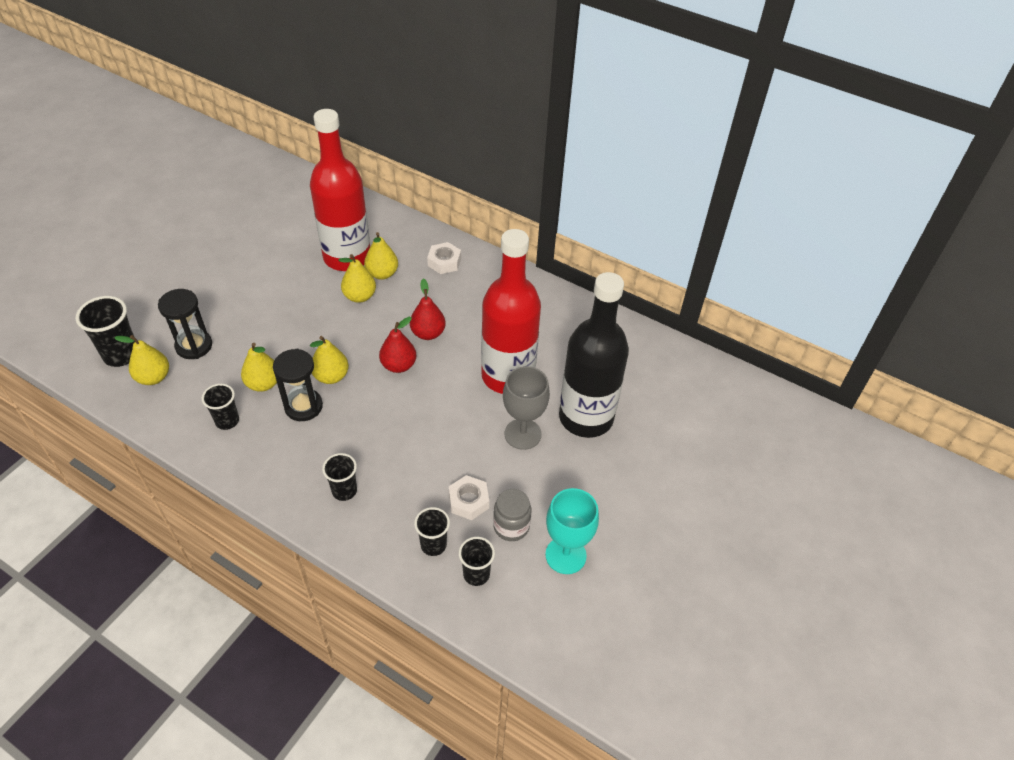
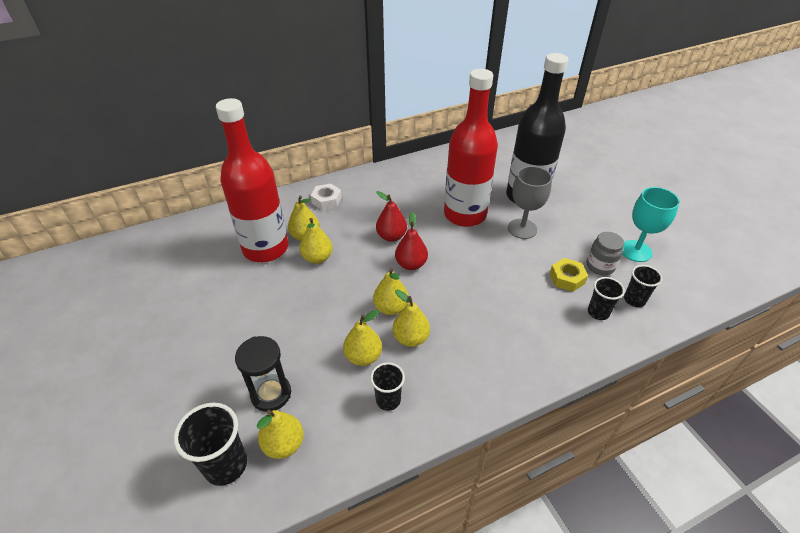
camera: 55 degrees left, 5 degrees down
black hourglass [273,349,323,421] -> yellow pear [393,289,430,347]
black cup [322,453,357,501] -> none
white nut [449,475,489,520] -> yellow nut [550,258,588,292]

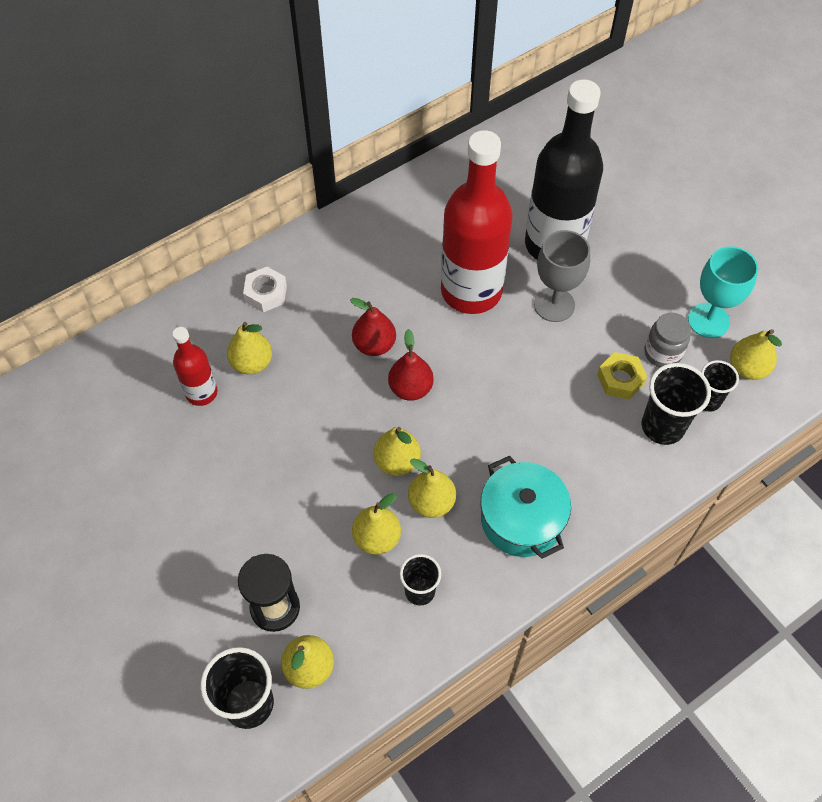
camera: 10 degrees left, 15 degrees up
red bottle [216,98,288,262] -> red bottle [172,327,217,406], size x0.49
yellow pear [300,218,333,264] -> yellow pear moved to [730,329,782,380]
black cup [588,277,625,320] -> black cup [642,363,711,445], size x1.57
none -> turquoise pot [481,456,571,559]

